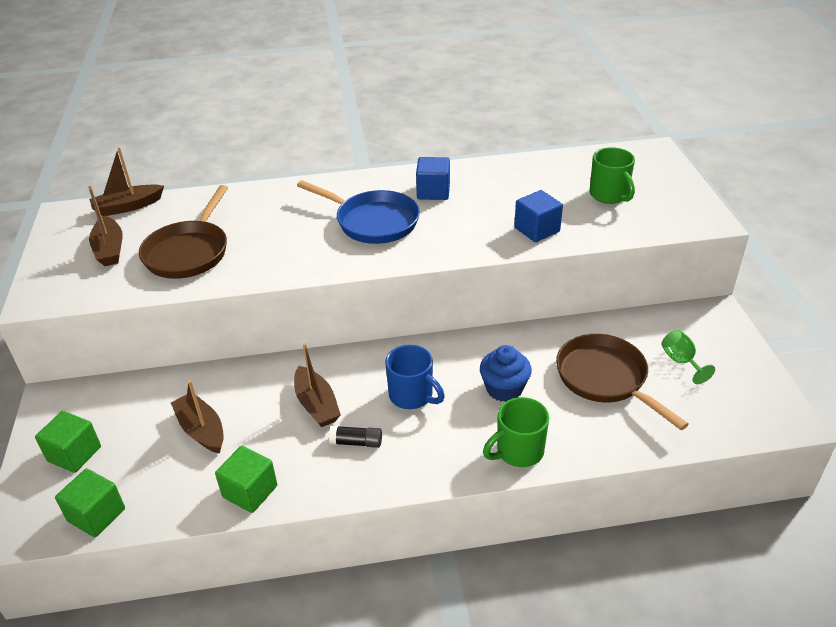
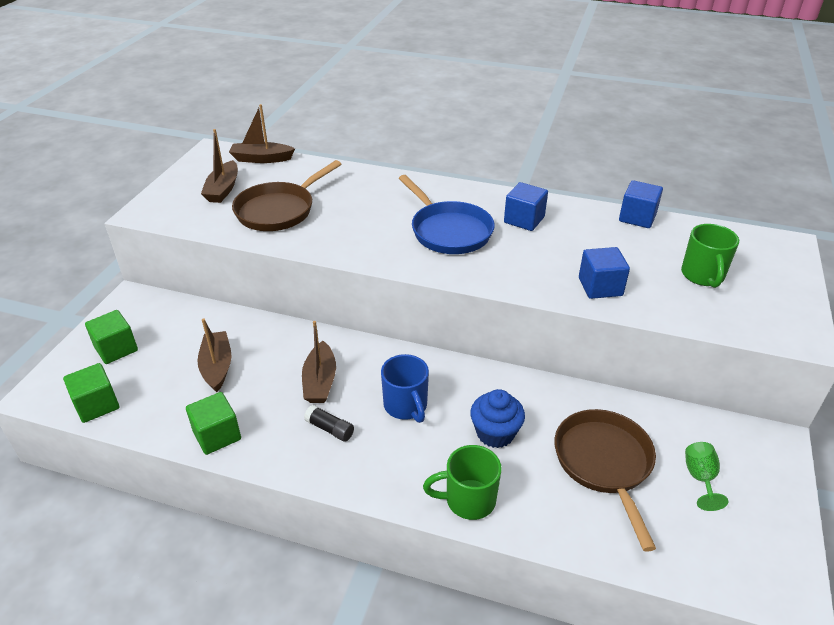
camera: 25 degrees right, 0 degrees up
none -> blue cube [619,180,663,228]

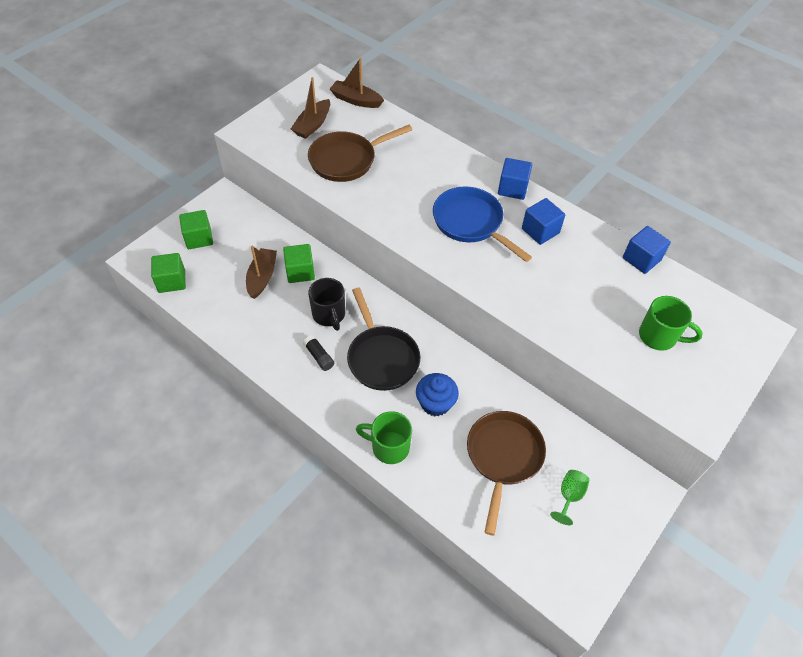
camera: 20 degrees right, 15 degrees up
green cube [186,392,241,455] -> green cube moved to [283,244,315,283]
brown boat [302,321,336,403] -> black mug [308,278,345,331]
blue mug [381,354,429,423] -> black pan [347,288,420,391]
blue pan [399,175,495,254] -> blue pan turned 150 degrees clockwise [433,187,532,262]
blue cube [579,247,630,299] -> blue cube moved to [498,158,532,200]
green mug [681,224,739,288] -> green mug turned 90 degrees counterclockwise [639,296,703,351]

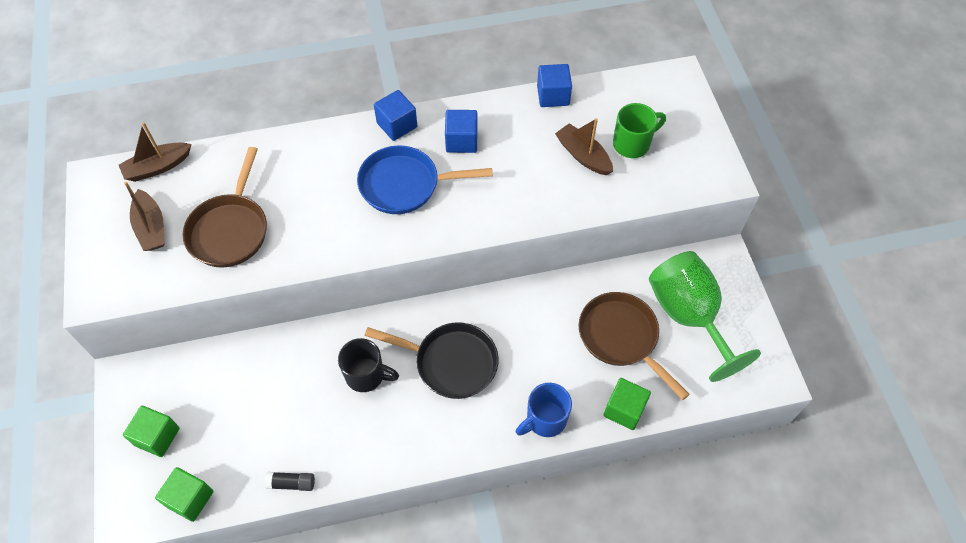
camera: 50 degrees left, 5 degrees up
brown boat [246,246,277,299] -> brown boat moved to [555,118,613,175]
green cube [283,244,315,283] -> green cube moved to [604,378,651,430]
black glue stick [303,335,334,371] -> black glue stick moved to [265,472,315,491]
green mug [356,411,412,464] -> blue mug [516,383,572,437]
blue cupcake [416,373,459,416] -> none
green goblet [550,470,589,525] -> green goblet [649,251,761,382], size x2.44

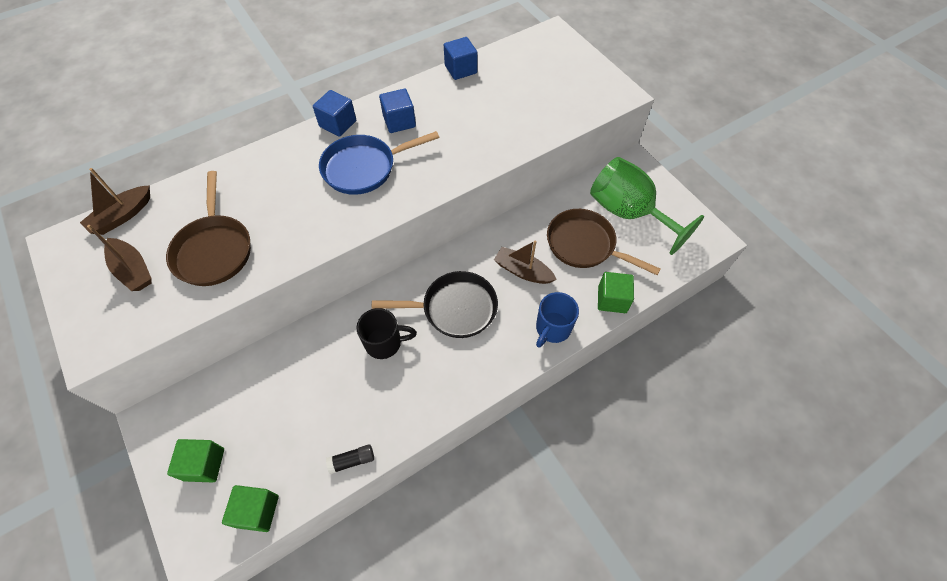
camera: 20 degrees left, 0 degrees up
brown boat [555,118,613,175] -> brown boat moved to [494,240,557,284]
green mug [613,103,666,158] -> none

